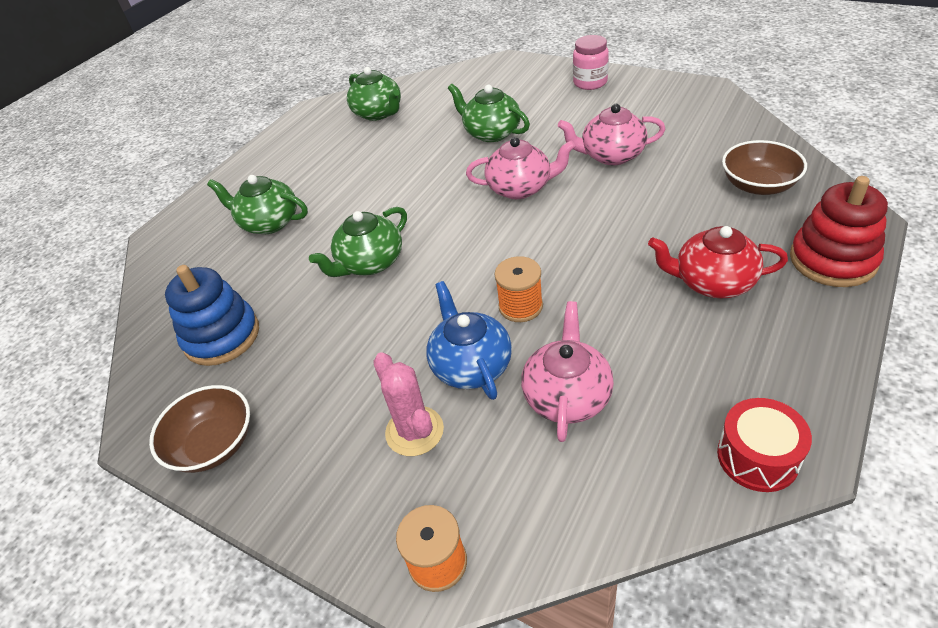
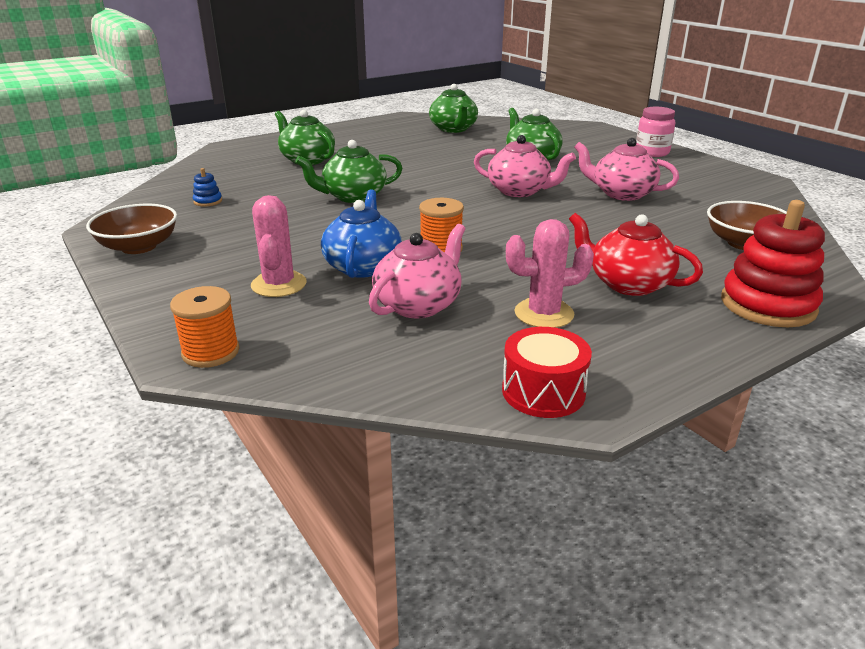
camera: 20 degrees right, 15 degrees down
blue stacking toy [165,265,259,366] -> blue stacking toy [193,168,222,206], size x0.42
none -> pink cactus [506,219,594,328]

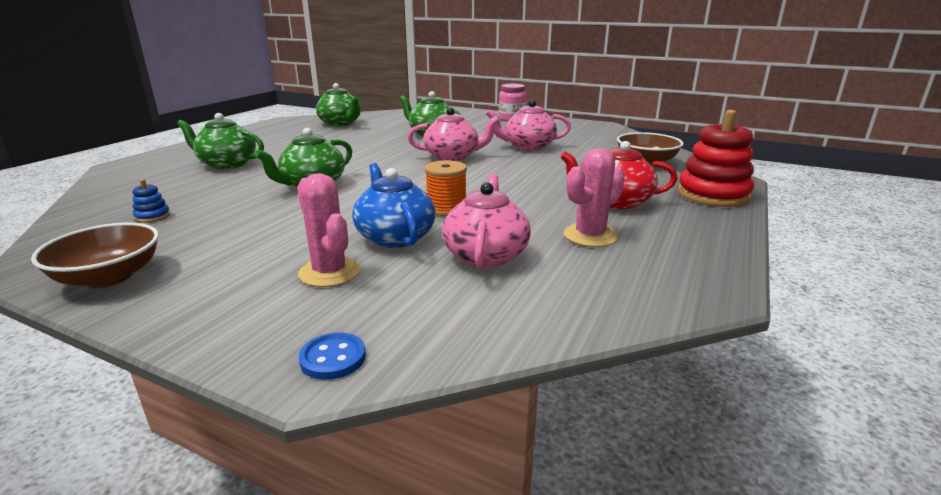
camera: 30 degrees left, 5 degrees down
orange spool [170,286,240,368] -> blue button [299,332,366,380]
red drum [502,327,592,418] -> none

